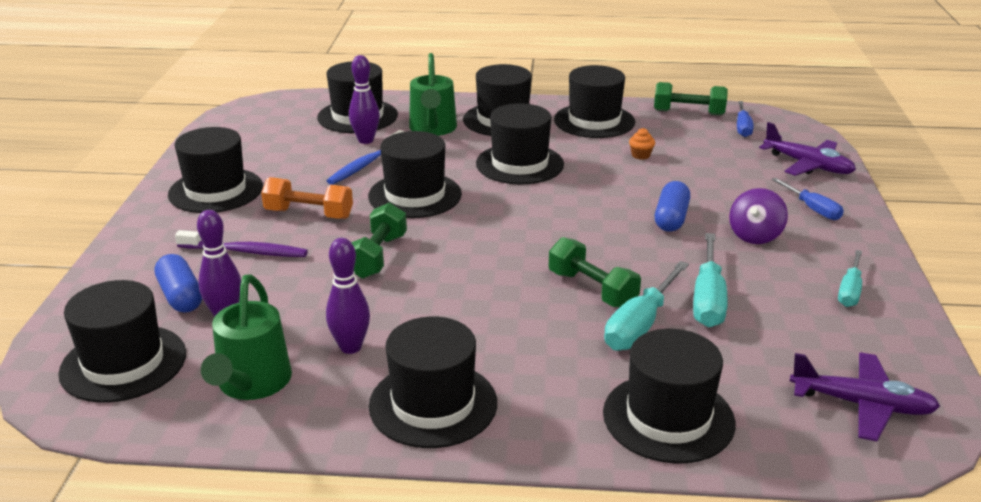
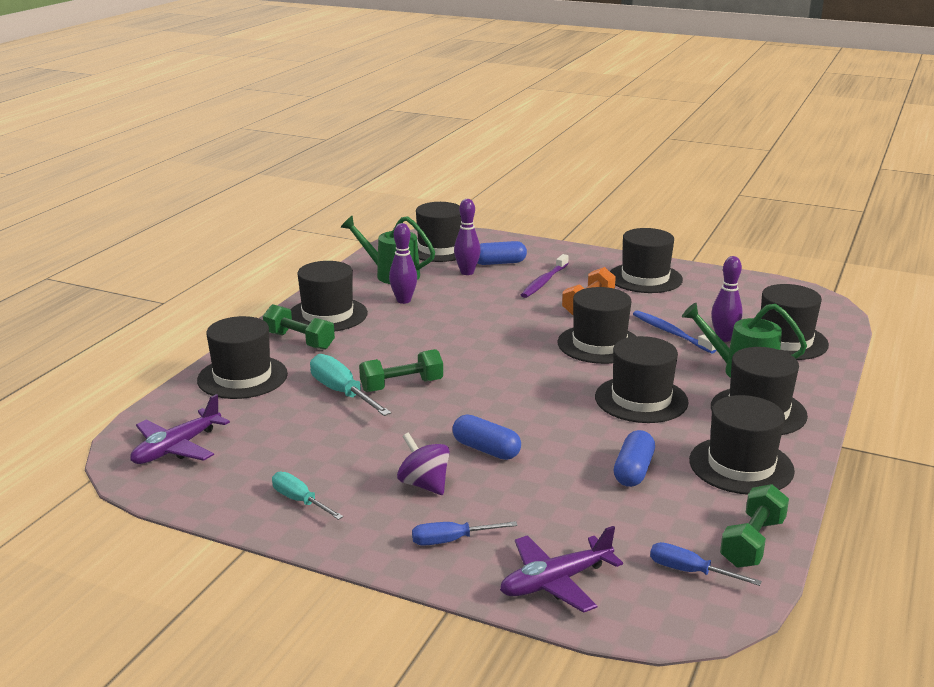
camera: 110 degrees right, 5 degrees down
green dumbbell [351,203,407,279] -> green dumbbell moved to [263,304,335,350]
orange cupcake [629,128,655,160] -> blue capsule [614,430,655,487]
turquoise screwdriver [693,233,728,327] -> none

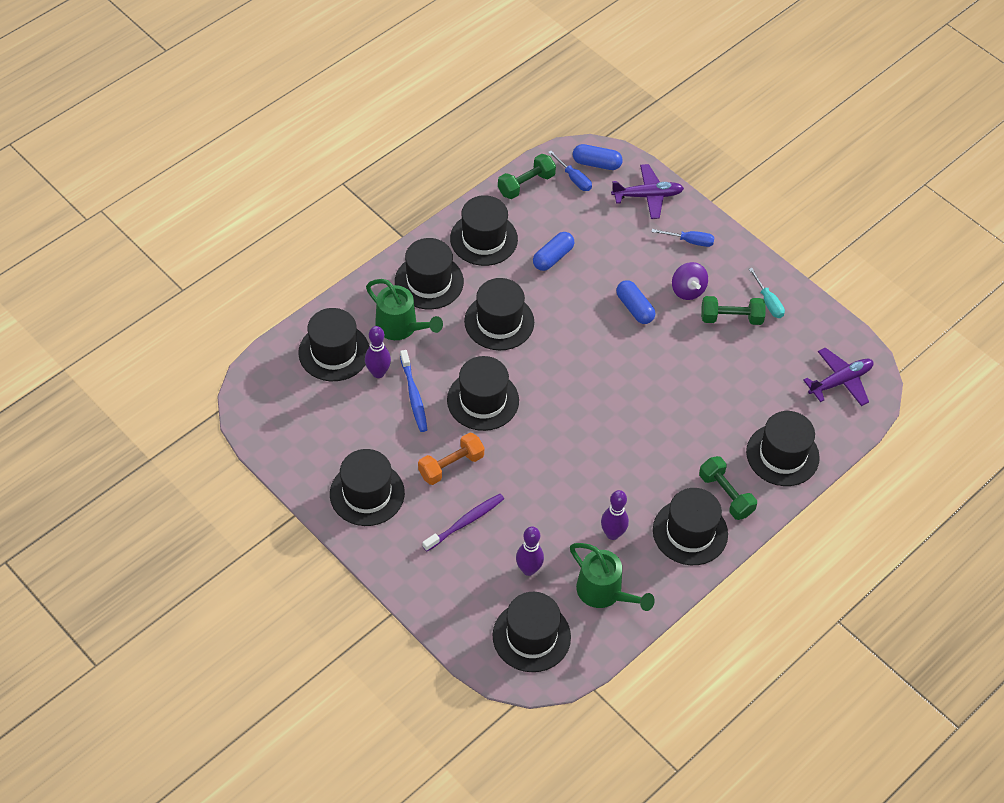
camera: 160 degrees left, 30 degrees up
turquoise screwdriver [310,354,391,416] -> none
green dumbbell [359,349,443,392] -> green dumbbell moved to [701,296,766,325]
blue capsule [478,241,527,265] -> blue capsule moved to [573,144,623,170]

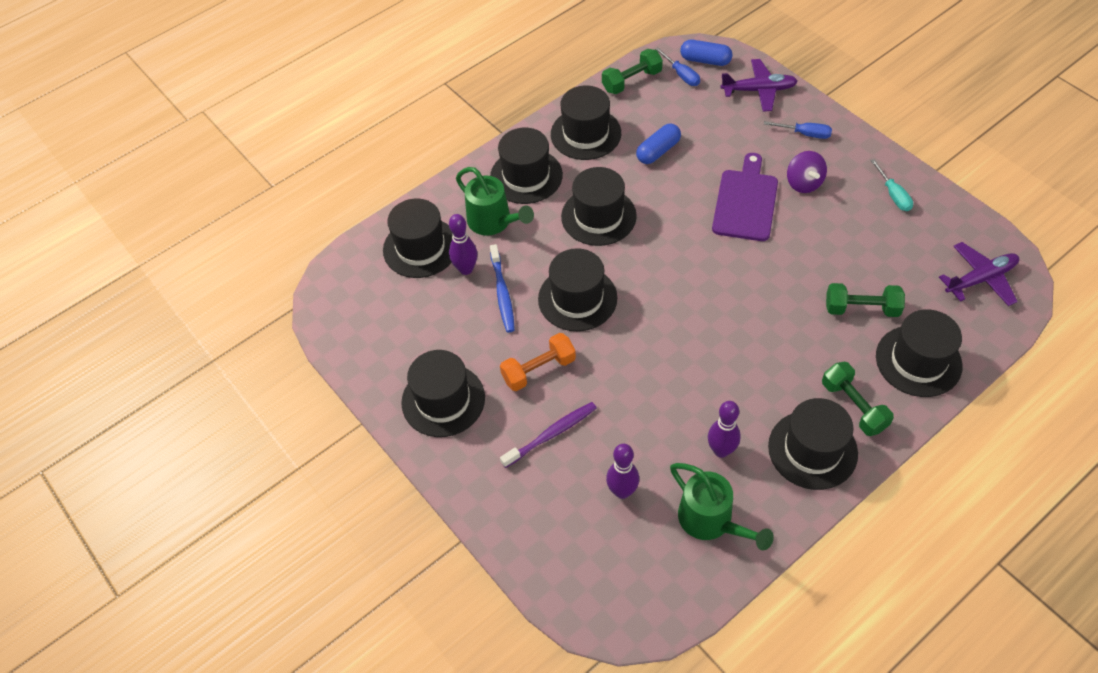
camera: 10 degrees right, 0 degrees up
black hat [493,592,571,672] -> none
blue capsule [616,280,655,324] -> purple cutting board [712,153,778,241]
green dumbbell [701,296,766,325] -> green dumbbell moved to [826,283,905,317]

